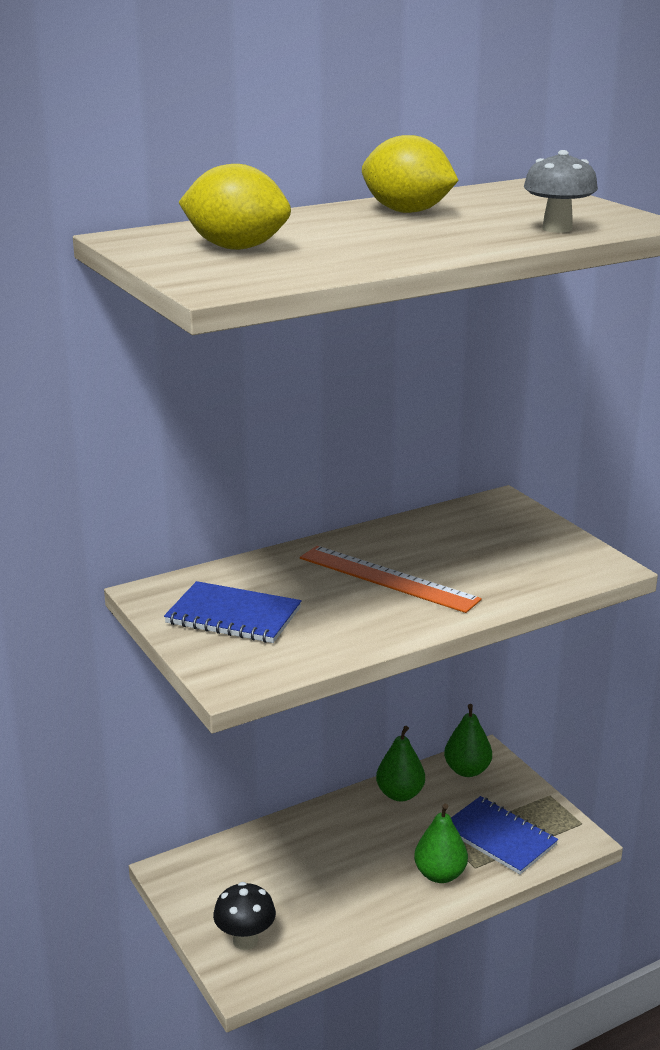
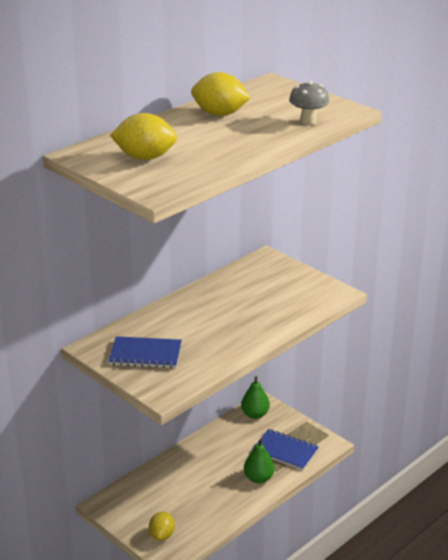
camera: 15 degrees left, 5 degrees up
black mushroom [213,882,276,950] -> yellow lemon [149,512,175,541]
orange ruler [300,546,482,613] -> none
green pear [376,726,425,801] -> none

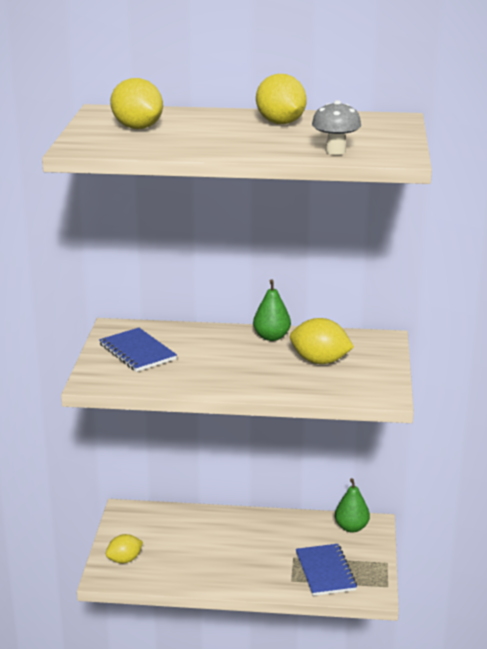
camera: 50 degrees right, 5 degrees down
green pear [244,438,275,483] -> green pear moved to [253,279,291,341]
none -> yellow lemon [290,318,354,364]

